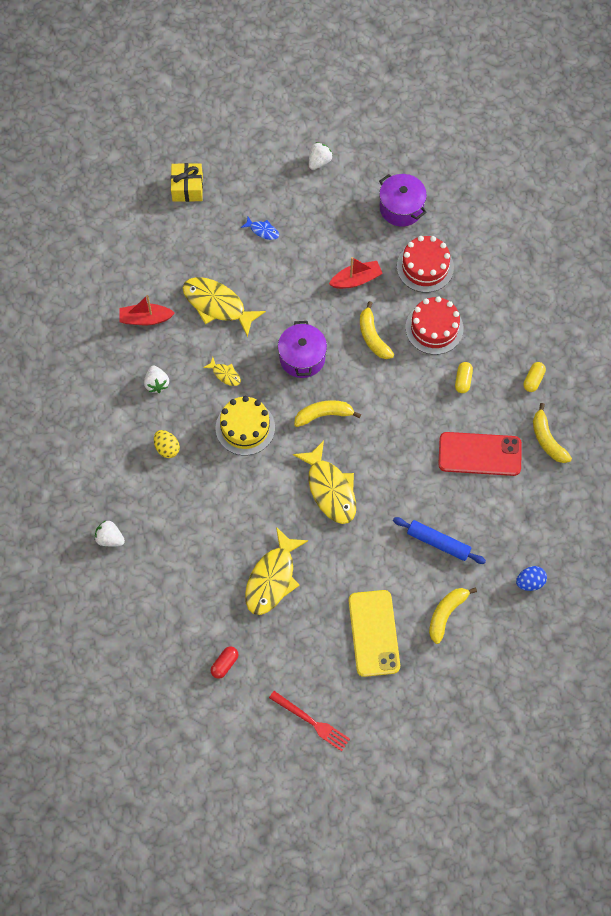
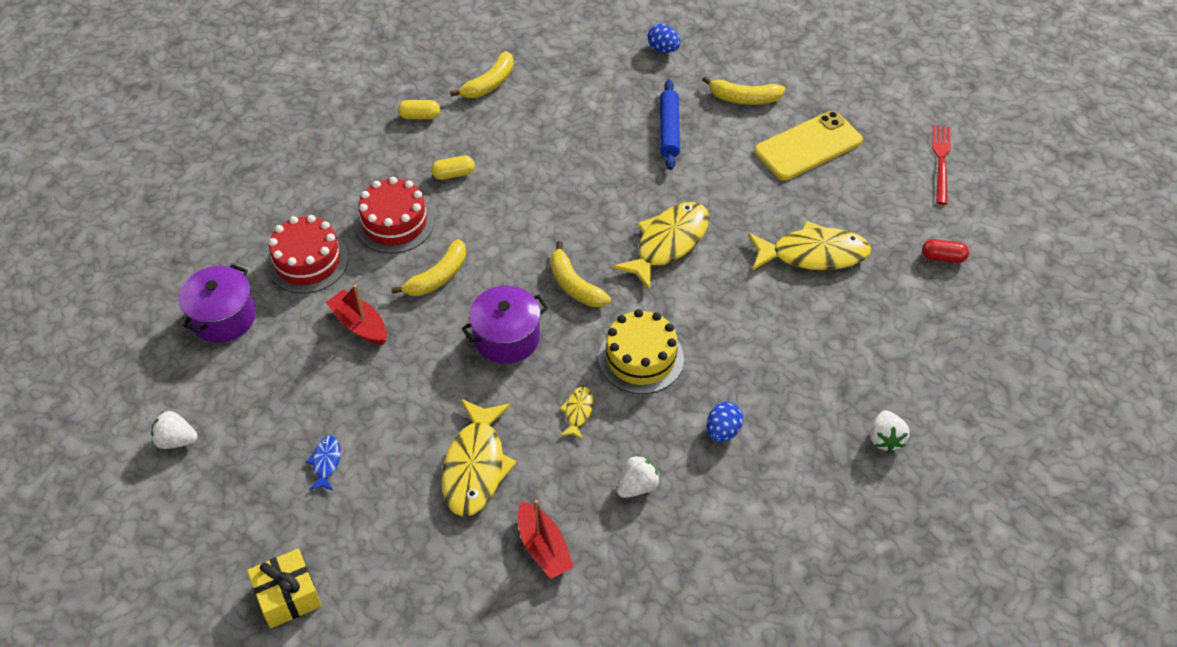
camera: 115 degrees left, 15 degrees down
yellow egg [154,430,180,458] -> blue egg [707,402,743,442]
red phone [438,432,522,476] -> none

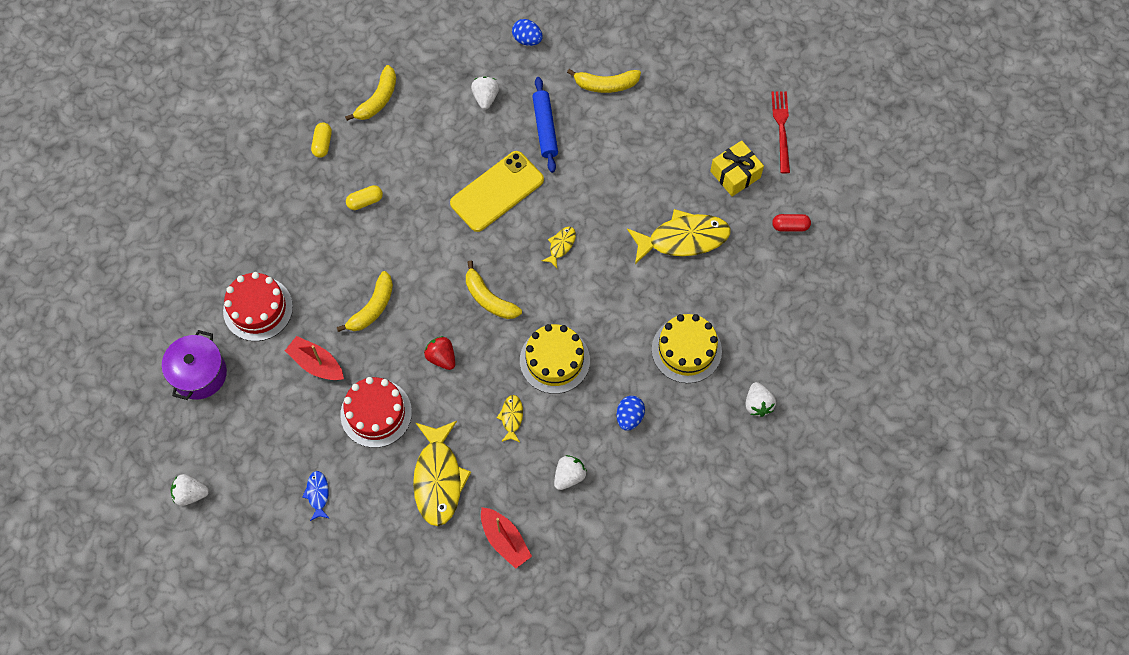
camera: 10 degrees left, 15 degrees up
yellow gift [247,548,322,628] -> yellow gift moved to [710,140,764,197]
red cake [355,177,434,254] -> red cake moved to [340,377,412,448]
yellow capsule [398,100,440,119] -> yellow capsule turned 75 degrees counterclockwise [311,122,332,158]
purple pot [462,286,548,364] -> red strawberry [424,336,455,370]
yellow fish [612,202,709,290] -> yellow fish [542,227,576,268], size x0.46
yellow phone [755,111,863,180] -> yellow phone moved to [450,151,544,232]
none -> white strawberry [471,76,499,109]
none -> yellow cake [652,314,722,383]

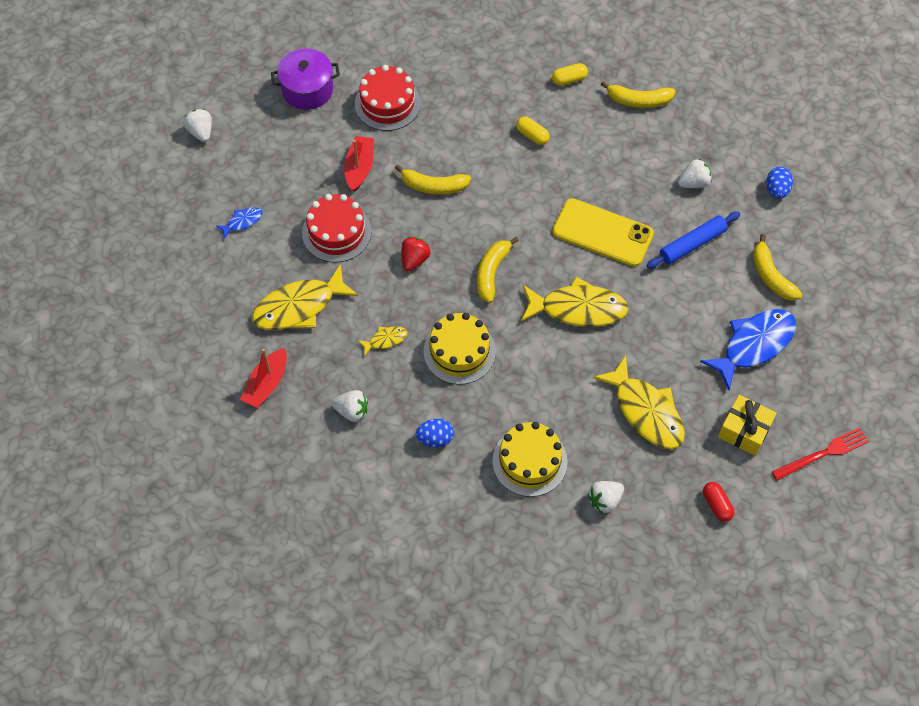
camera: 65 degrees right, 5 degrees down
yellow fish [542,227,576,268] -> yellow fish [521,277,629,327], size x2.16
white strawberry [746,382,776,417] -> white strawberry moved to [588,481,624,514]
none -> blue fish [700,309,796,390]

